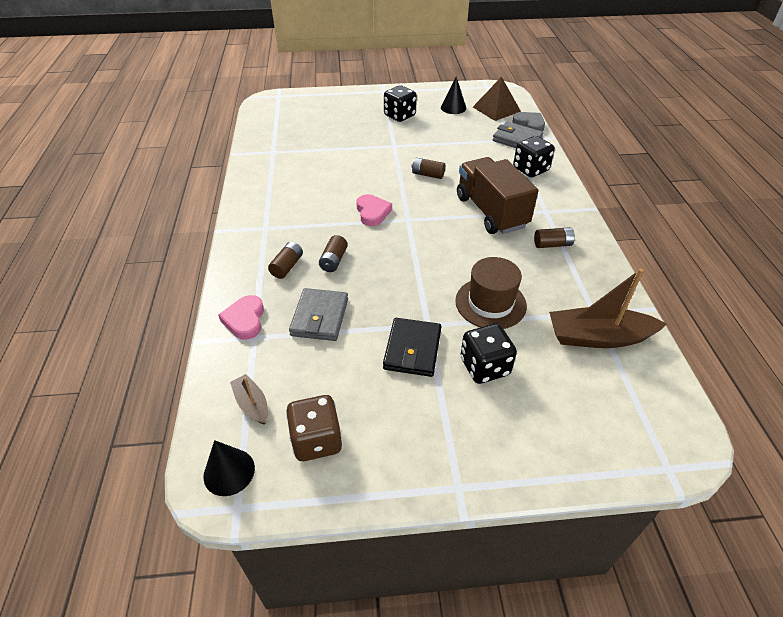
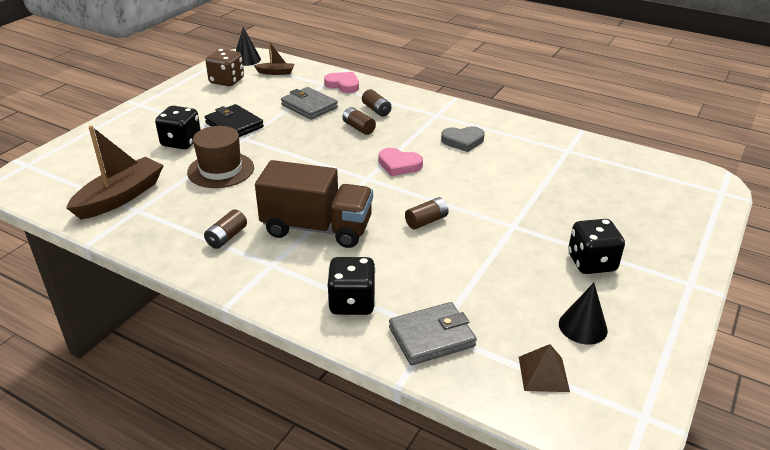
camera: 125 degrees right, 10 degrees down
brown pyramid [473,77,521,121] -> brown pyramid [519,344,570,392], size x0.65
grey heart [512,112,545,132] -> grey heart moved to [441,126,484,152]

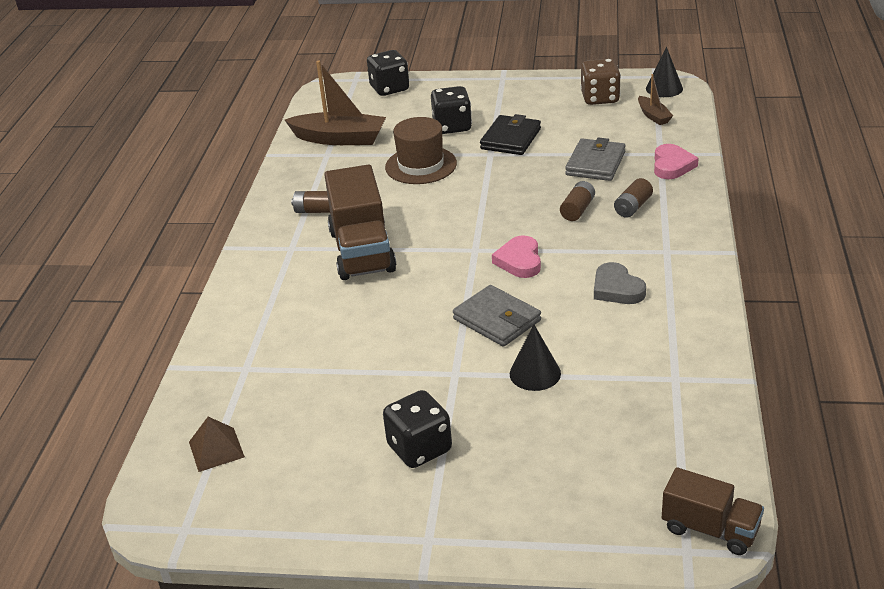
camera: 70 degrees right, 0 degrees up
black dice [327,257,376,315] -> black dice moved to [367,50,409,96]
grey wallet [389,302,477,365] -> grey wallet moved to [453,285,541,347]
brown battery [405,197,449,229] -> none
black cone [559,283,608,345] -> black cone moved to [510,324,561,391]
none -> brown truck [662,467,764,555]

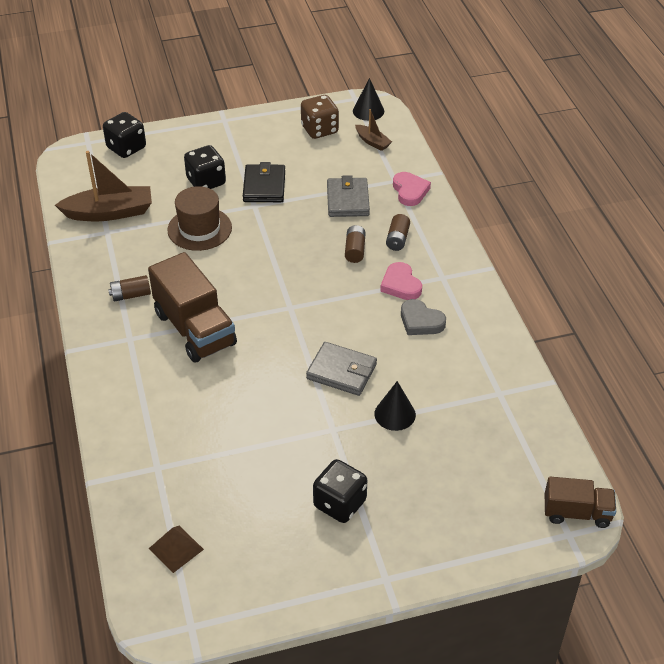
camera: 25 degrees left, 10 degrees up
pink heart [492,236,541,278] -> pink heart moved to [380,262,422,300]

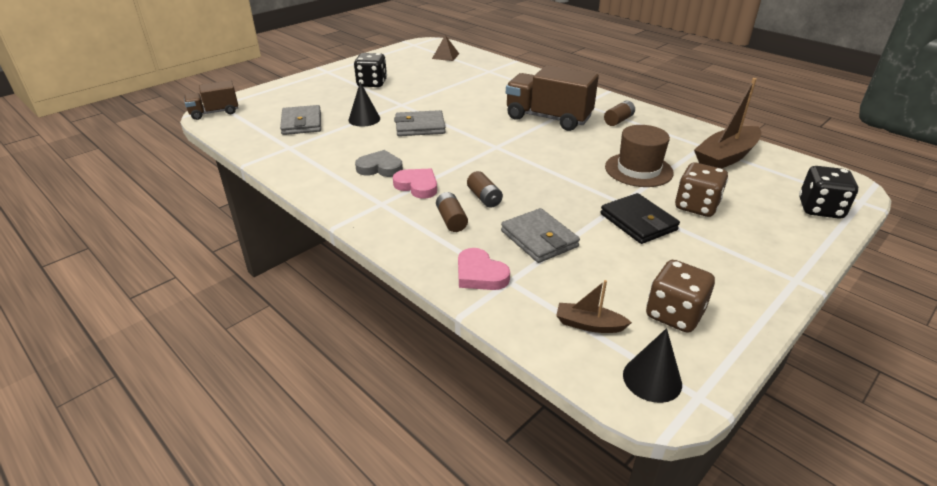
camera: 150 degrees right, 10 degrees down
black dice [184,145,226,189] -> brown dice [675,163,728,217]
none -> grey wallet [280,105,321,135]

